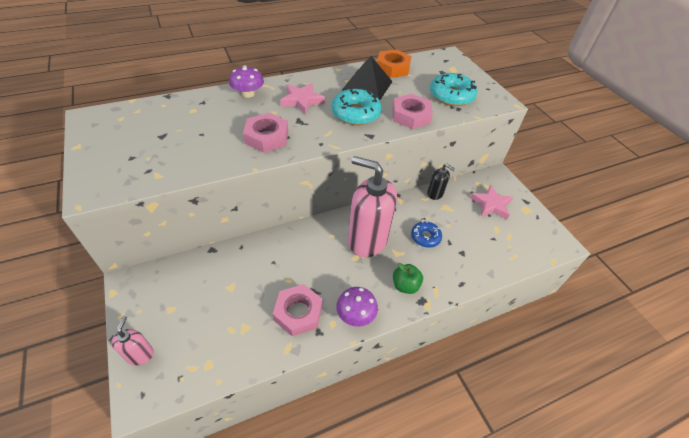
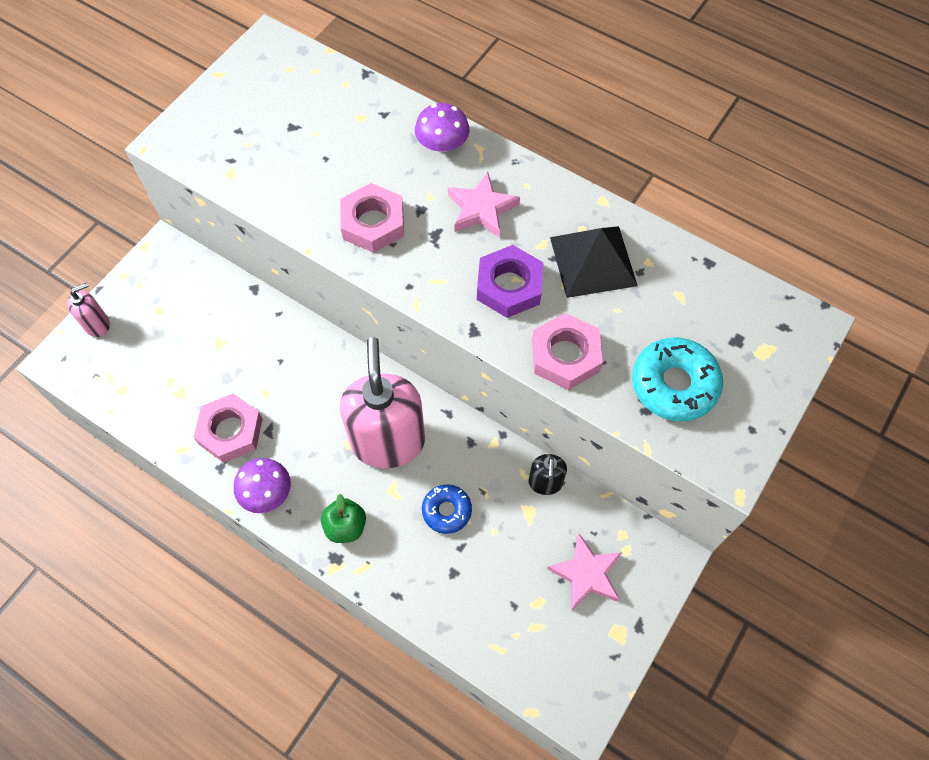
camera: 60 degrees right, 15 degrees up
turquoise donut [331,88,382,125] -> purple nut [477,245,543,318]
orange nut [377,49,412,78] -> none

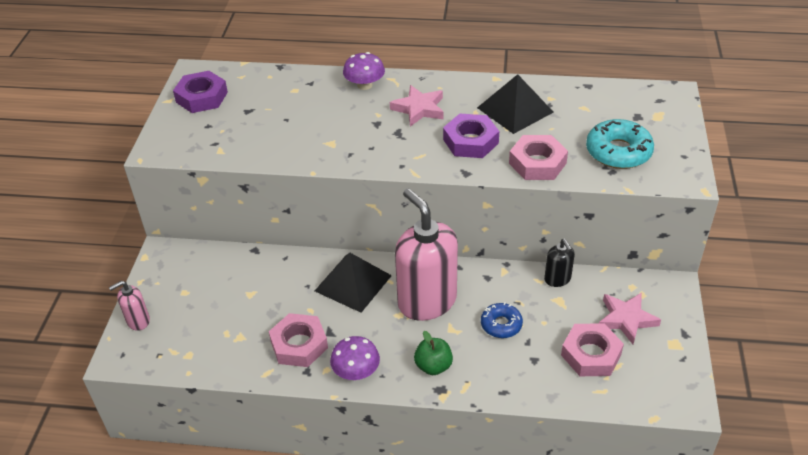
camera: 25 degrees left, 20 degrees down
pink soap dispenser [67,283,110,337] -> pink soap dispenser turned 150 degrees counterclockwise [109,281,150,331]
pink nut [340,183,404,253] -> pink nut moved to [561,323,624,376]
none -> purple nut [173,71,228,113]
none -> black pyramid [315,253,392,313]

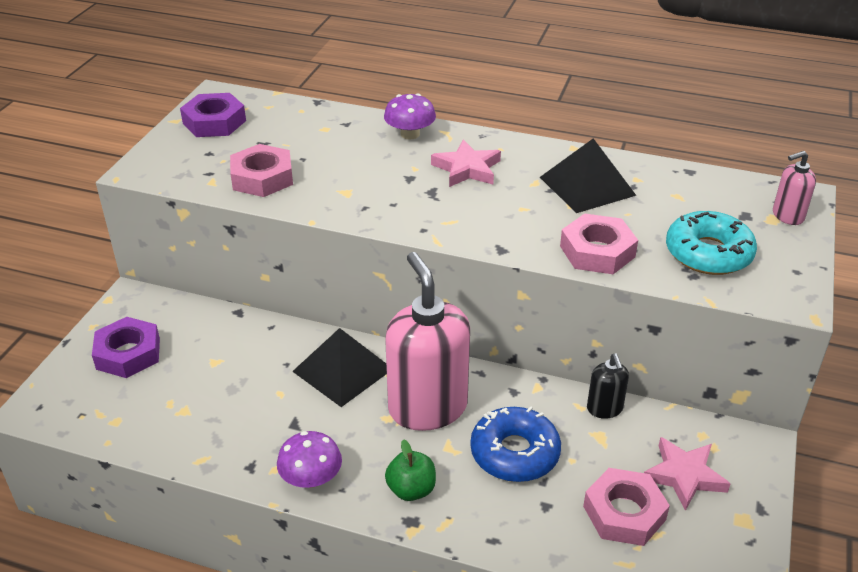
camera: 10 degrees right, 5 degrees down
pink soap dispenser [109,281,150,331] -> pink soap dispenser moved to [773,151,816,225]
pink nut [269,313,328,367] -> pink nut moved to [230,144,293,197]
purple nut [443,114,499,158] -> purple nut moved to [92,317,160,378]
blue donut [481,302,523,338] -> blue donut [470,406,561,482], size x1.62

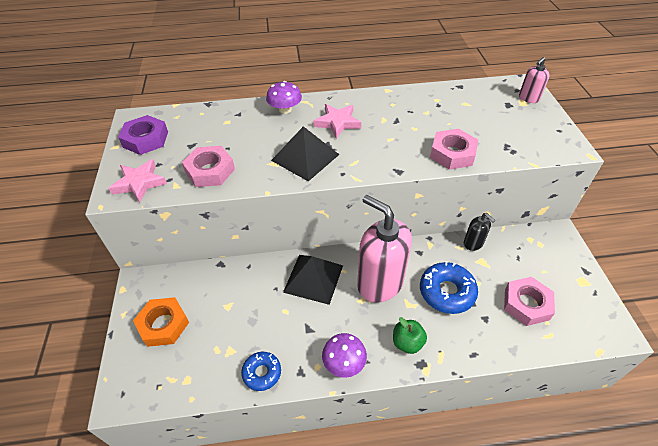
camera: 25 degrees left, 10 degrees up
purple nut [92,317,160,378] -> orange nut [133,297,189,347]
black pyramid [540,138,637,213] -> black pyramid moved to [271,126,339,181]
pink star [644,437,731,511] -> pink star moved to [108,159,167,202]
turquoise donut [666,211,757,275] -> none
none -> blue donut [241,352,281,391]

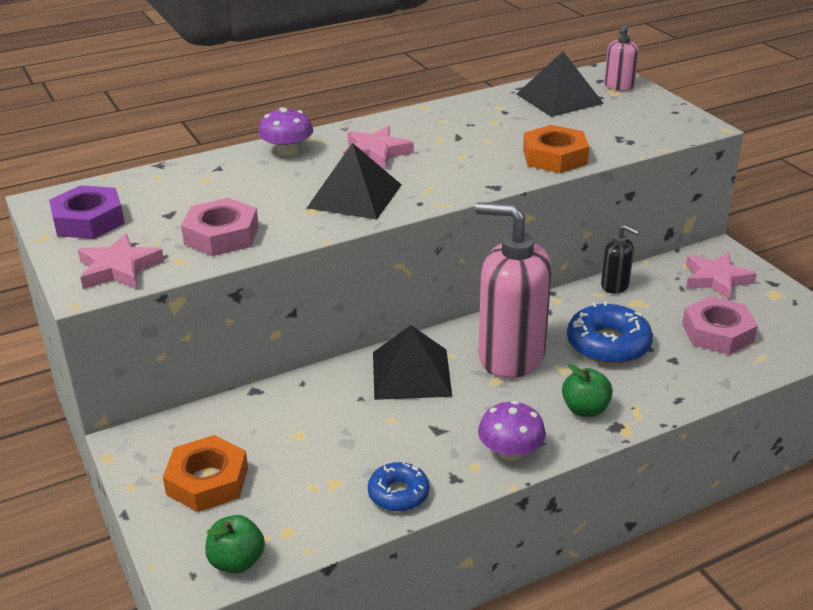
camera: 20 degrees left, 15 degrees down
pink nut [430,129,478,170] -> orange nut [523,125,589,173]
none -> green apple [205,515,265,574]
none -> black pyramid [517,51,604,117]
none -> pink star [686,253,757,300]

